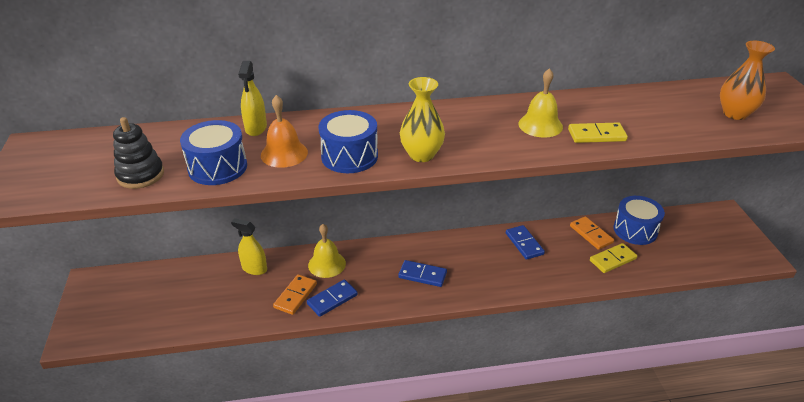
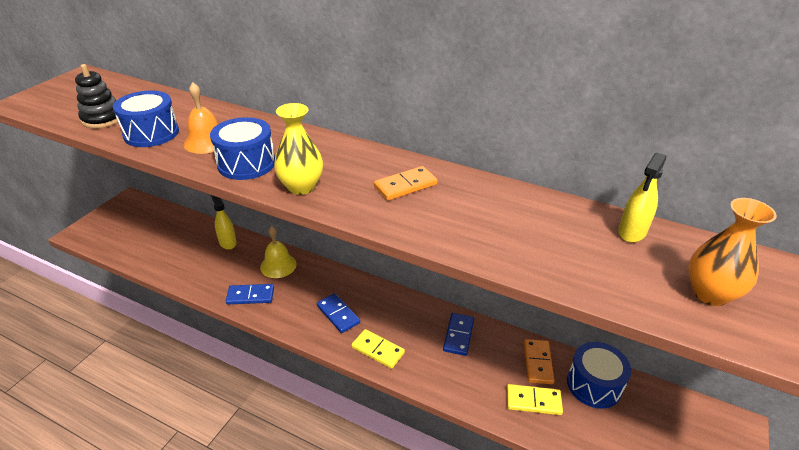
camera: 35 degrees right, 0 degrees up
yellow spray bottle [238,61,267,136] -> yellow spray bottle moved to [618,153,666,243]
orange domino [273,274,317,315] -> orange domino moved to [374,166,438,201]
yellow bell [518,68,563,138] -> none
yellow domino [568,122,628,143] -> yellow domino moved to [351,329,405,369]

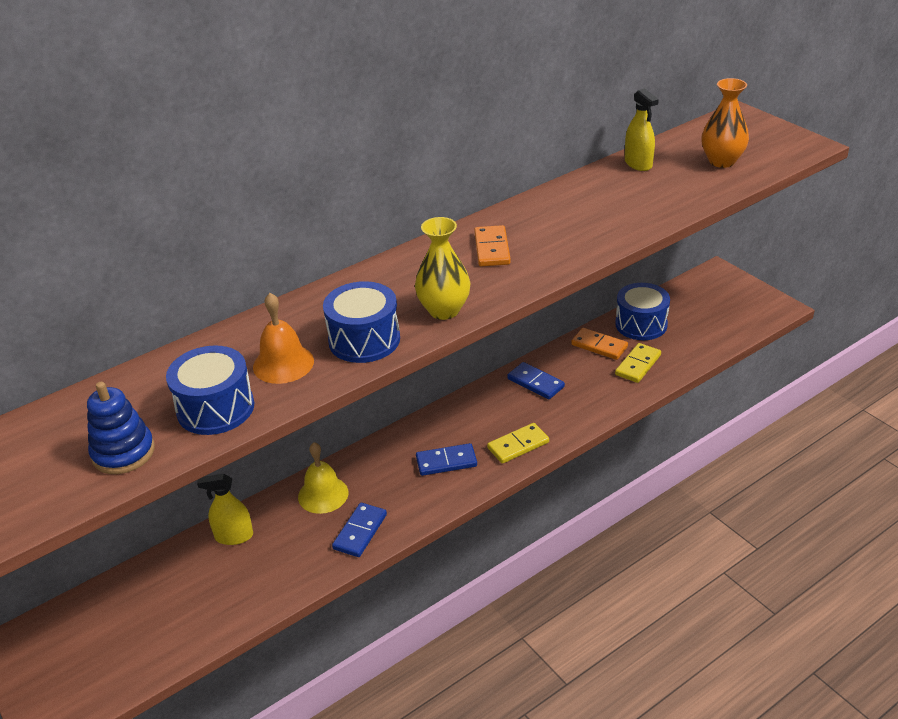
camera: 60 degrees left, 0 degrees up
black stacking toy [75,64,118,128] -> blue stacking toy [87,382,155,474]

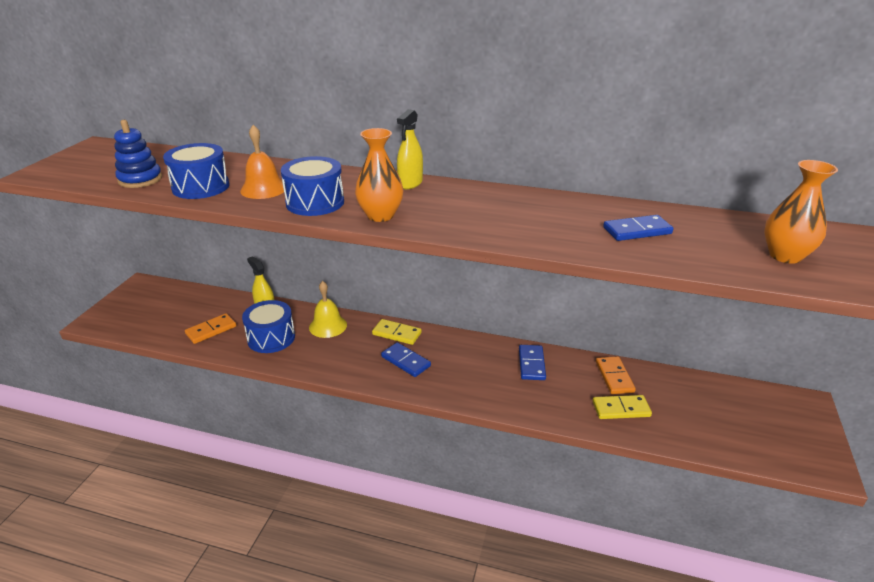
camera: 50 degrees right, 5 degrees down
blue domino [332,503,387,557] -> blue domino moved to [603,215,673,241]
yellow vase [415,217,470,320] -> orange vase [355,128,403,222]
orange domino [474,225,511,266] -> orange domino moved to [185,313,236,344]
yellow domino [487,423,549,464] -> yellow domino moved to [372,319,422,345]
blue drum [615,283,670,340] -> blue drum moved to [242,300,295,353]
yellow spray bottle [625,88,659,171] -> yellow spray bottle moved to [397,109,423,189]

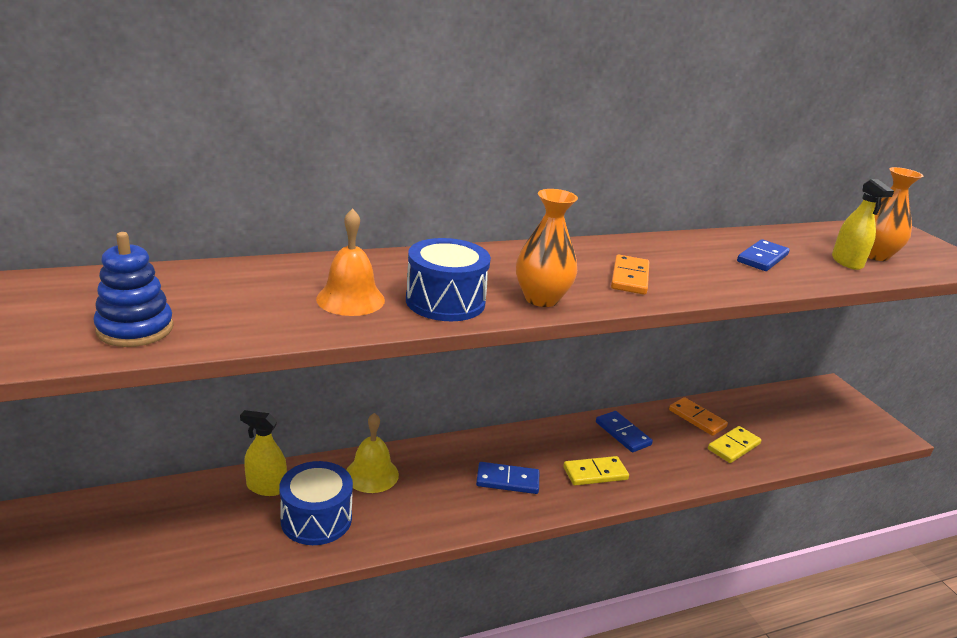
camera: 40 degrees left, 5 degrees down
blue drum [163,143,230,199] -> none
orange domino [185,313,236,344] -> orange domino moved to [611,255,649,295]
yellow domino [372,319,422,345] -> yellow domino moved to [563,456,629,485]
yellow spray bottle [397,109,423,189] -> yellow spray bottle moved to [832,179,894,270]

